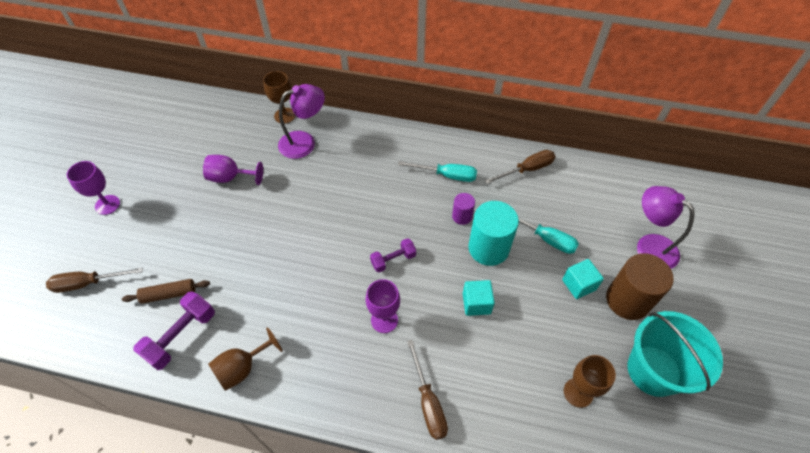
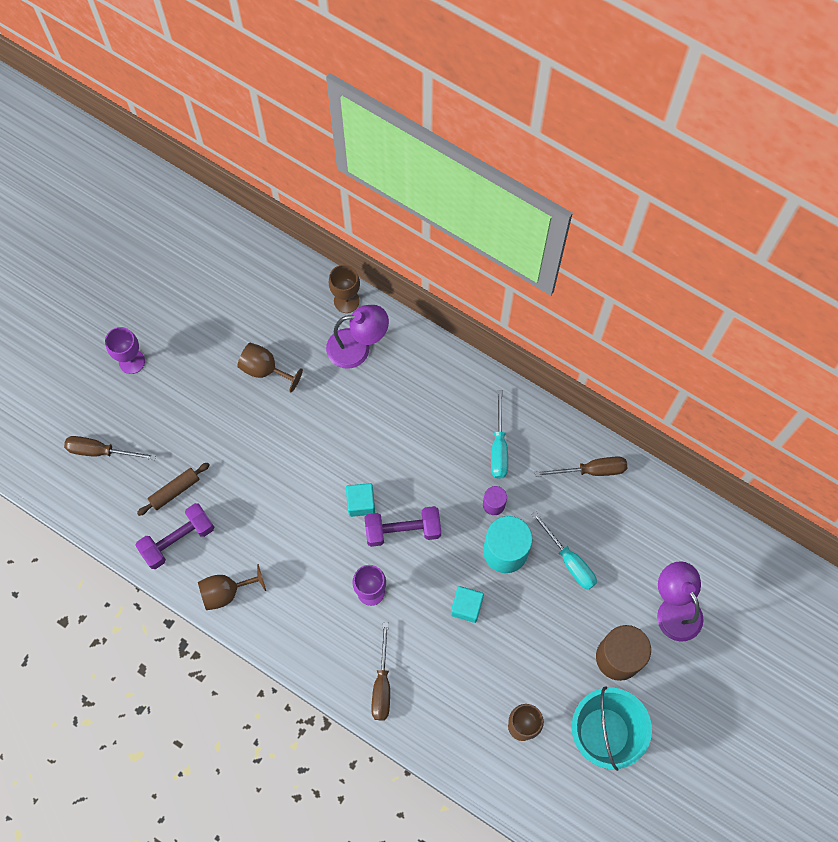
camera: 20 degrees right, 15 degrees up
brown rolling pin [122,279,210,304] -> brown rolling pin turned 45 degrees counterclockwise [137,463,210,516]
purple goblet [203,155,263,185] -> brown goblet [237,343,303,392]
purple dumbbell [370,238,416,272] -> purple dumbbell [364,506,441,547], size x1.58
turquoise screwdriver [398,161,477,182] -> turquoise screwdriver turned 60 degrees clockwise [491,390,508,479]
turquoise cube [562,259,604,299] -> turquoise cube moved to [346,483,375,517]

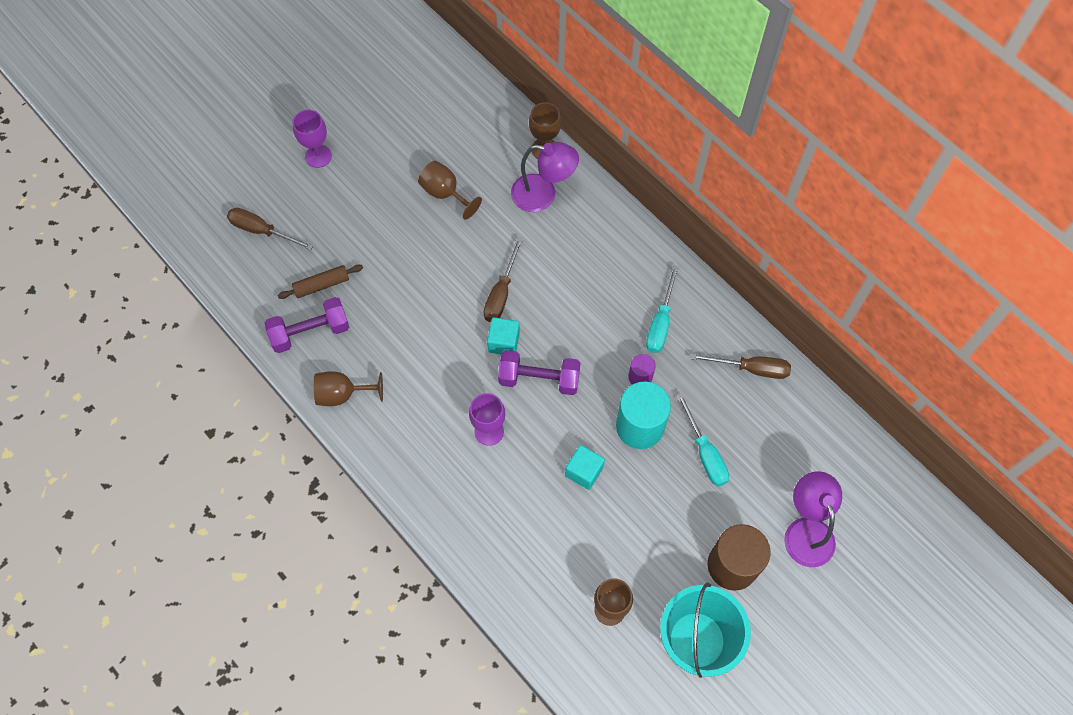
camera: 15 degrees right, 5 degrees down
brown screwdriver [371,622,390,720] -> brown screwdriver moved to [483,238,523,322]

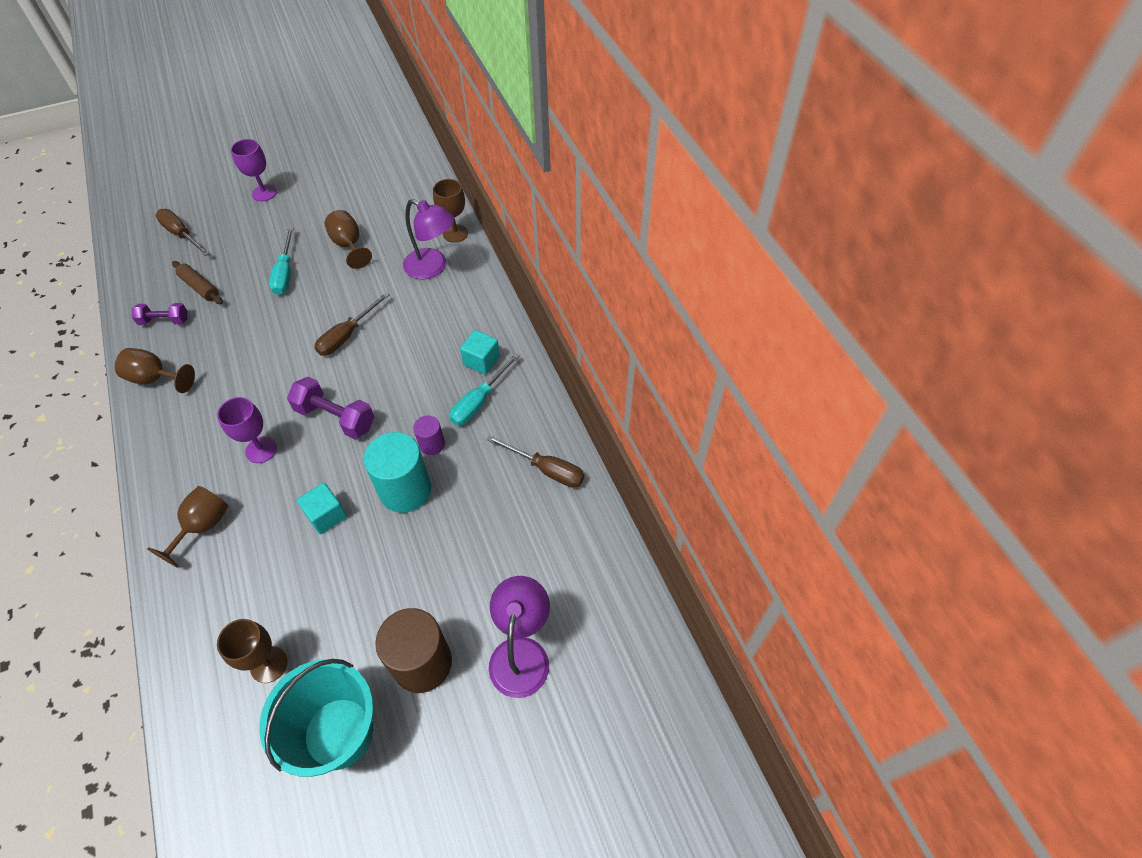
camera: 20 degrees right, 10 degrees down
purple dumbbell [265,297,349,353] -> purple dumbbell [132,303,187,325], size x0.63
brown rolling pin [277,265,363,299] -> brown rolling pin turned 45 degrees clockwise [172,261,223,304]
turquoise cube [487,317,520,355] -> turquoise cube moved to [460,330,500,375]
turquoise screwdriver [677,393,729,486] -> turquoise screwdriver moved to [269,227,294,295]
none -> brown goblet [147,486,229,568]

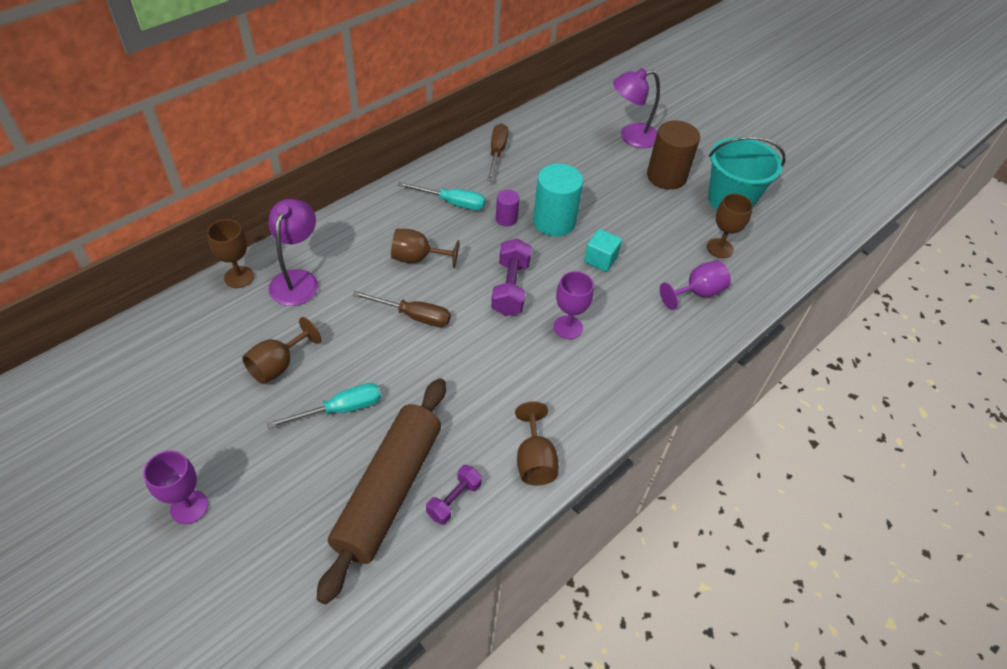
camera: 115 degrees left, 5 degrees down
purple dumbbell [132,303,187,325] -> purple dumbbell turned 60 degrees clockwise [426,465,482,525]
brown goblet [147,486,229,568] -> brown goblet moved to [391,229,459,268]
brown screwdriver [155,209,210,256] -> none
brown rolling pin [172,261,223,304] -> brown rolling pin [317,378,446,605], size x2.29
turquoise cube [460,330,500,375] -> none
none -> purple goblet [660,260,731,310]

